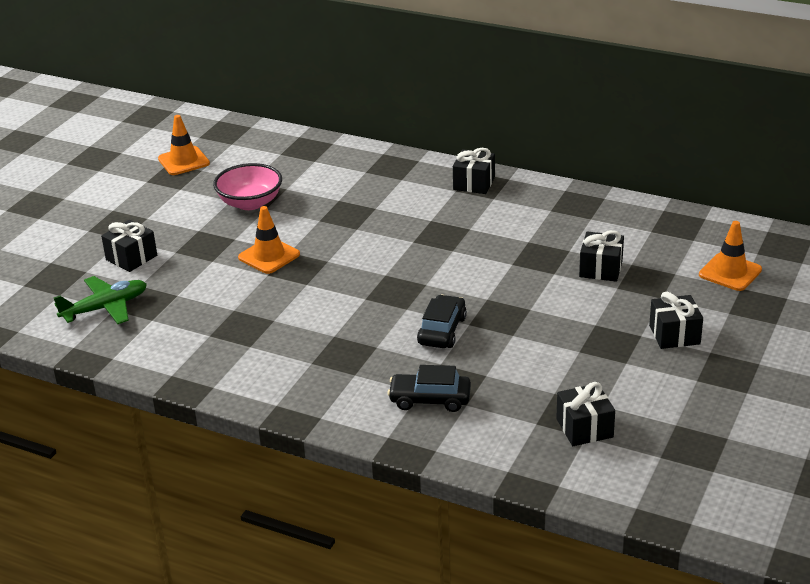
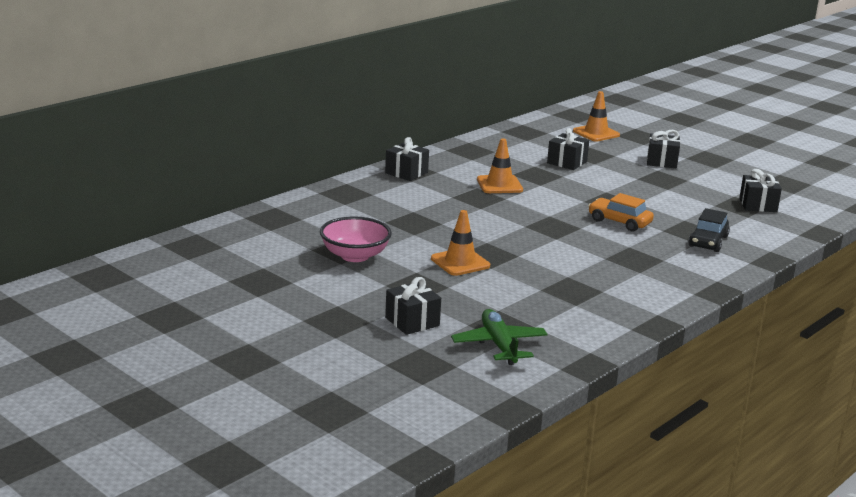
camera: 75 degrees left, 10 degrees down
orange traffic cone [158,115,210,175] -> orange traffic cone moved to [477,138,523,193]
black car [417,295,467,348] -> orange car [588,193,654,232]

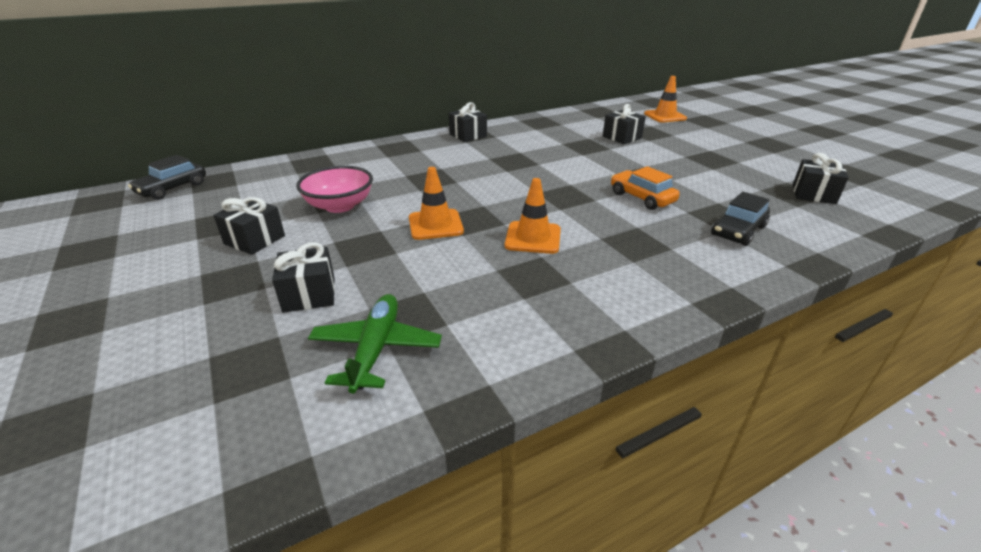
camera: 20 degrees right, 10 degrees up
orange traffic cone [477,138,523,193] -> orange traffic cone moved to [505,178,561,254]
black gift [647,130,680,168] -> black gift moved to [213,197,285,255]
none -> black car [128,155,206,200]

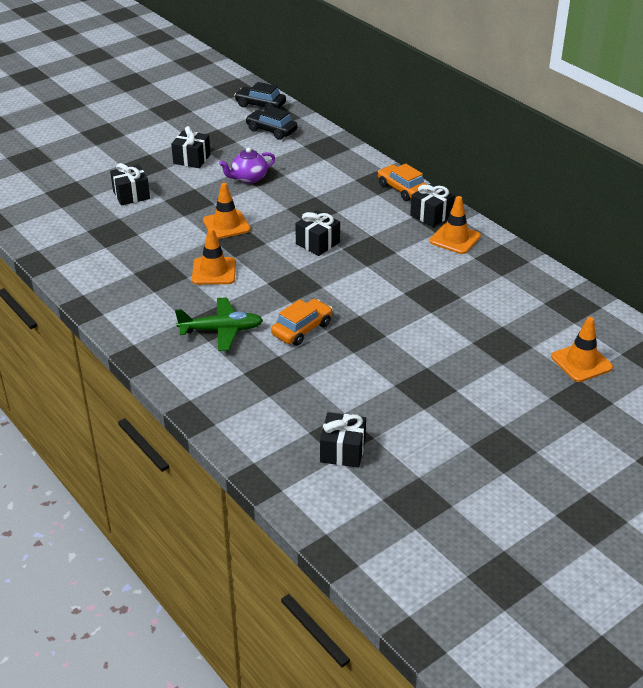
camera: 80 degrees right, 5 degrees up
pink bowl [296,166,373,213] -> purple teapot [219,147,275,184]
green plane [308,294,442,394] -> green plane moved to [175,297,263,351]
black gift [603,104,646,144] -> black gift moved to [295,210,340,256]
black car [711,192,770,246] -> black car moved to [245,106,297,140]
none -> orange car [378,164,427,201]
none -> orange traffic cone [430,196,481,254]

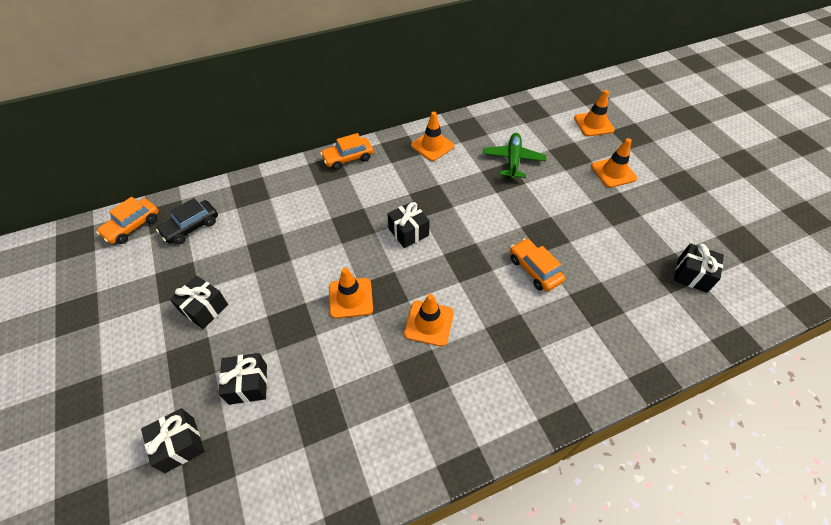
camera: 75 degrees left, 15 degrees up
green plane [175,297,263,351] -> green plane moved to [483,133,546,179]
purple teapot [219,147,275,184] -> none
black car [234,82,286,110] -> orange car [96,197,159,244]
black gift [410,183,455,227] -> black gift moved to [141,408,205,473]
none -> orange traffic cone [591,138,637,188]

